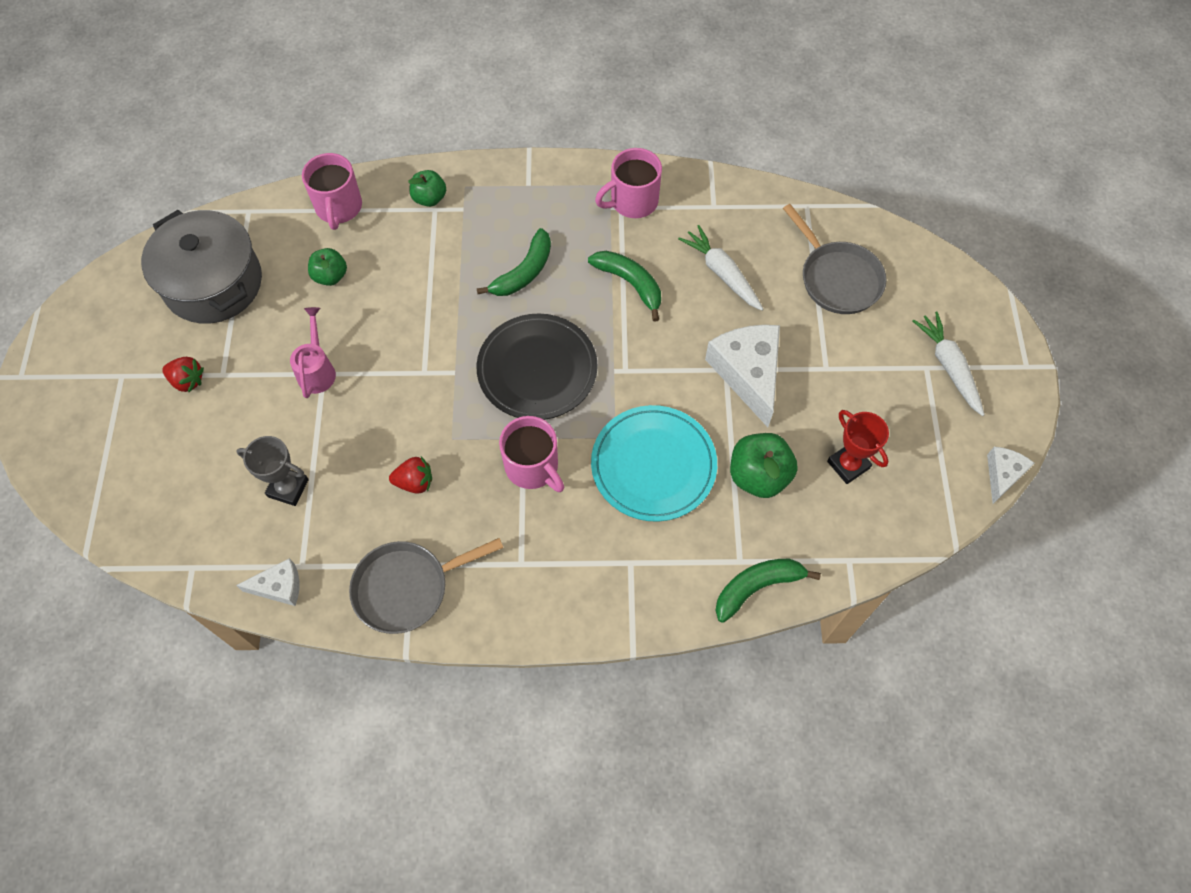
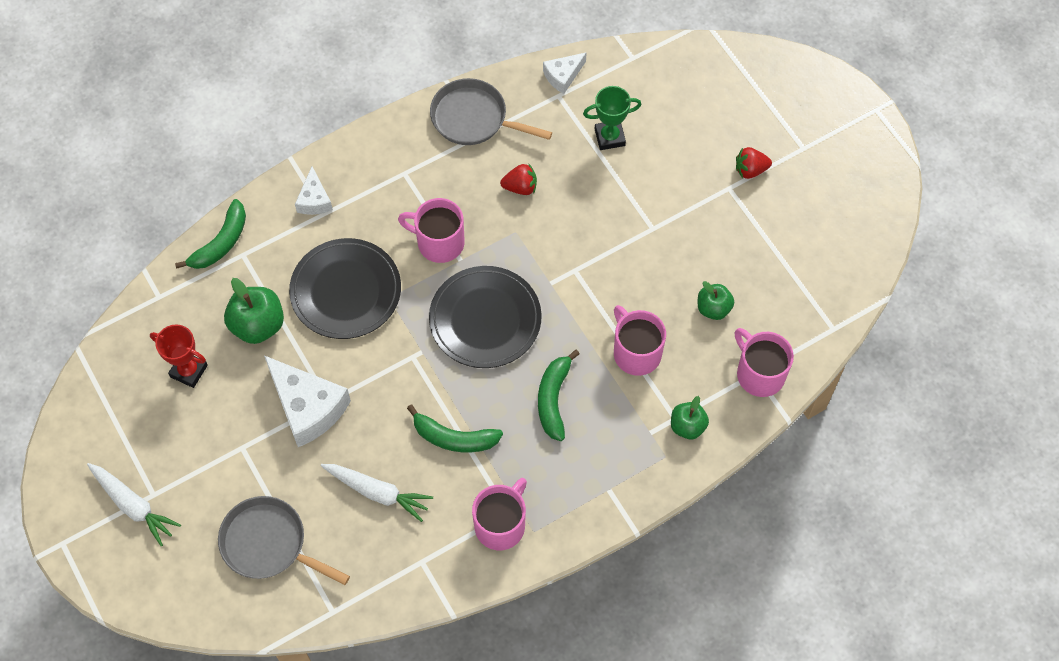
camera: 150 degrees right, 0 degrees up
grey pot [141,210,262,324] -> none
grey trophy [236,436,309,506] -> green trophy [583,86,642,150]
pink watering can [290,307,336,398] -> none
grey pan [349,538,503,634] -> grey pan turned 105 degrees counterclockwise [430,78,552,145]
red strawberry [389,457,432,494] -> red strawberry turned 150 degrees counterclockwise [500,163,537,195]
turquoise plate [591,405,717,522] -> black plate [289,238,401,339]
white cheese [987,447,1035,504] -> white cheese moved to [295,167,333,215]
none -> pink mug [614,305,666,376]

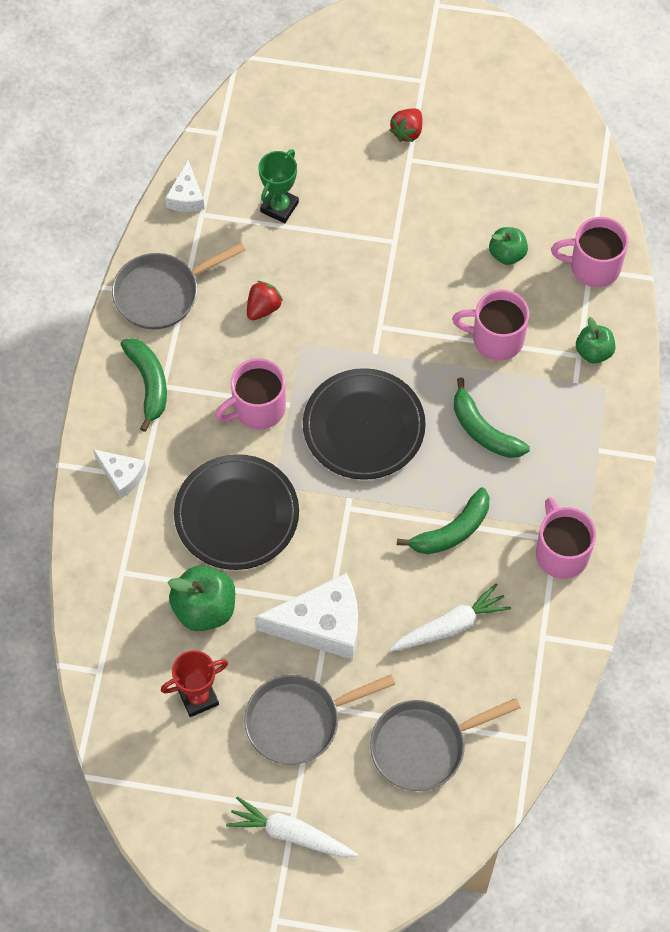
camera: 50 degrees left, 0 degrees up
white carrot [87,463,181,547] -> white carrot turned 150 degrees counterclockwise [226,796,358,857]
green banana [175,199,246,269] -> green banana moved to [121,338,167,432]
none -> grey pan [244,675,395,765]

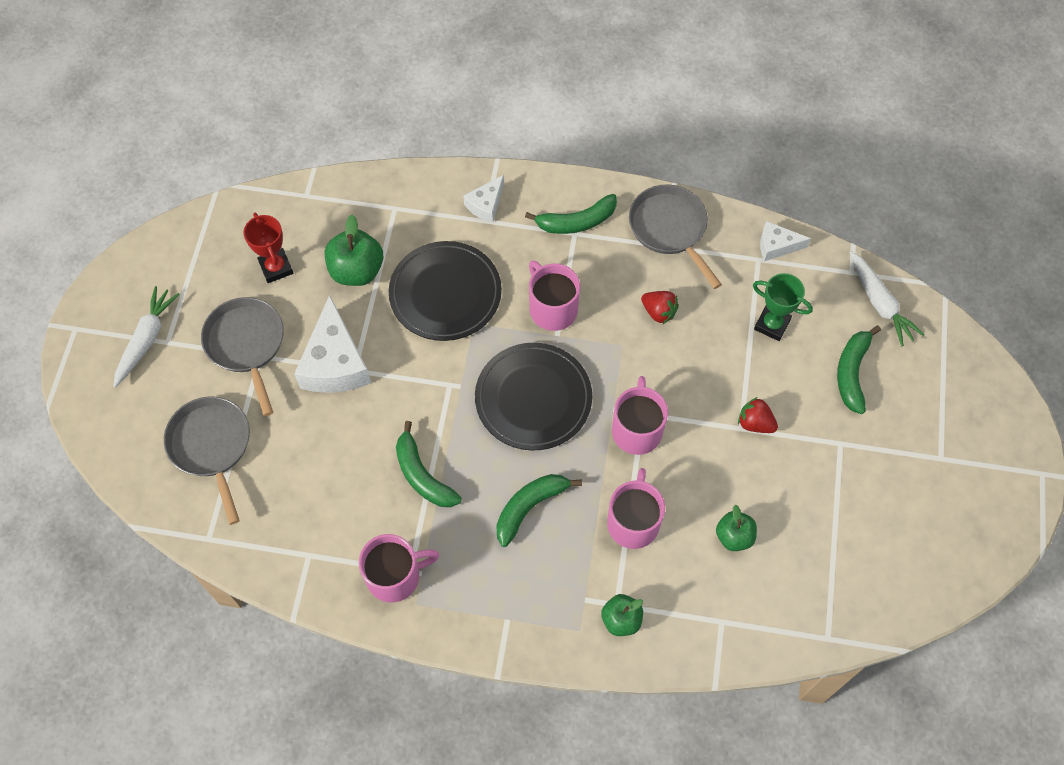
camera: 90 degrees right, 0 degrees up
red strawberry [389,109,422,142] -> red strawberry moved to [738,397,778,433]
white carrot [390,583,511,651] -> white carrot moved to [850,251,925,346]
pink mug [551,217,629,287] -> pink mug moved to [612,376,668,455]
none -> green banana [837,326,881,414]

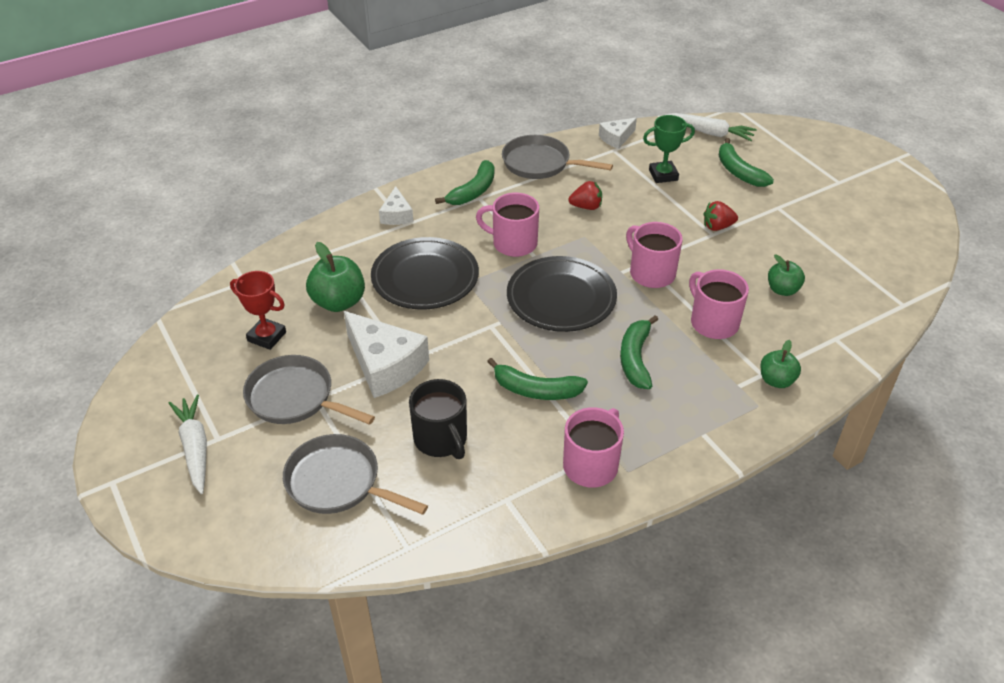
camera: 40 degrees left, 20 degrees down
none -> black mug [409,379,467,459]

